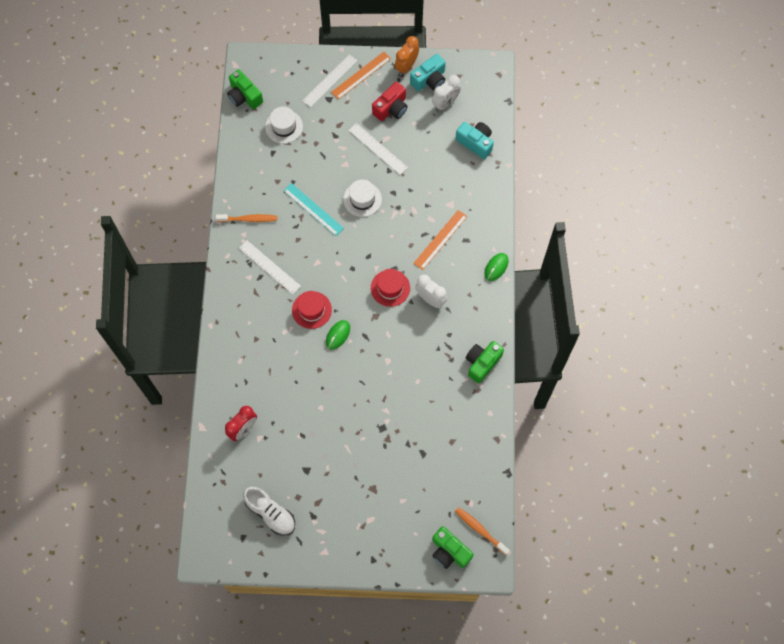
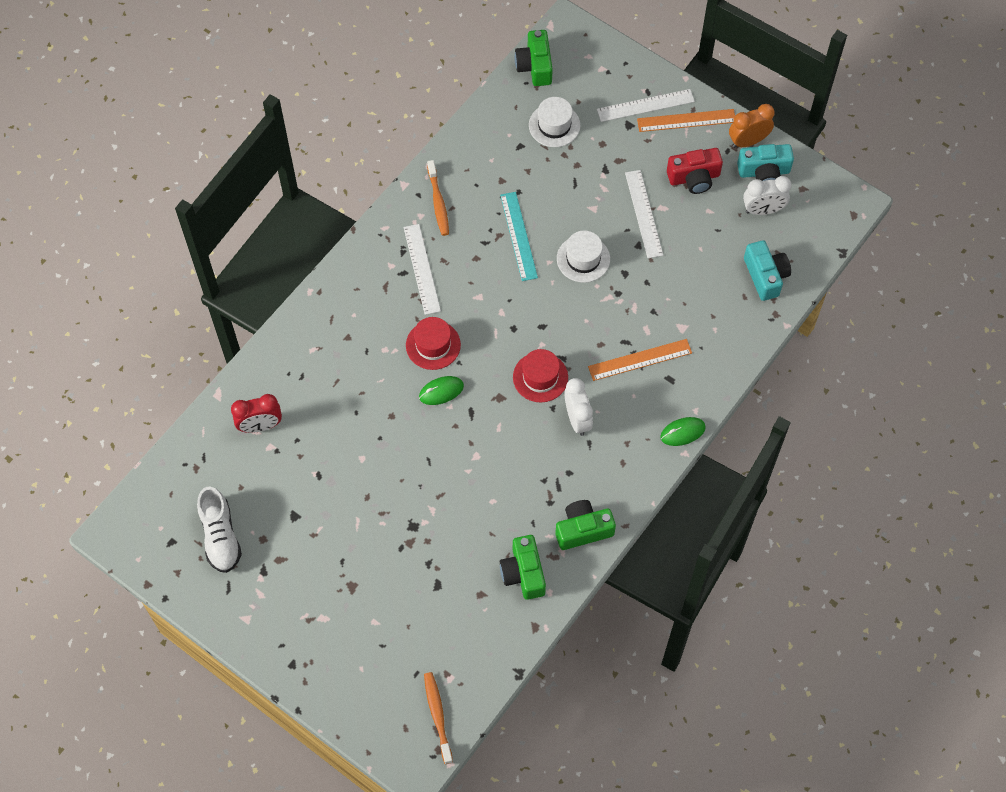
camera: 35 degrees right, 5 degrees down
orange toothbrush [216,214,277,222] -> orange toothbrush turned 45 degrees clockwise [427,160,449,236]
green camera [432,526,474,569] -> green camera moved to [500,535,546,600]

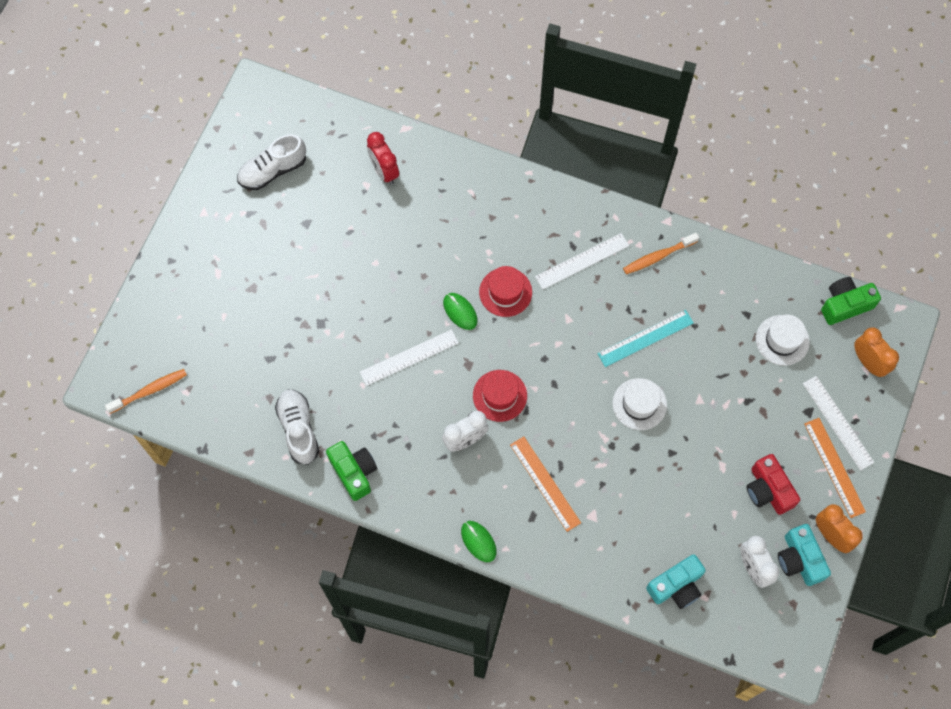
camera: 75 degrees right, 5 degrees up
green camera [500,535,546,600] -> white shoe [275,389,319,465]
white ruler [625,170,663,258] -> white ruler moved to [360,329,459,386]
none -> orange clock [854,327,899,377]

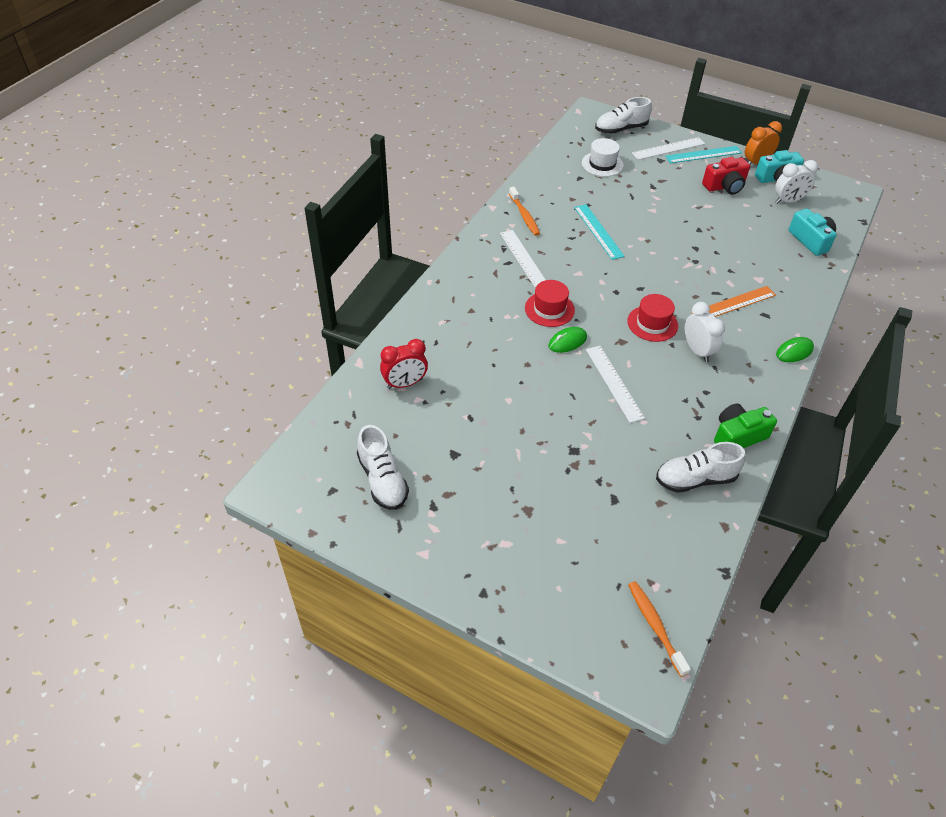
camera: 85 degrees left, 20 degrees down
white hat [613,378,667,430] -> none
orange ruler [804,418,866,518] -> turquoise ruler [665,146,742,163]
green camera [821,277,881,325] -> none
orange clock [854,327,899,377] -> white shoe [595,97,652,134]

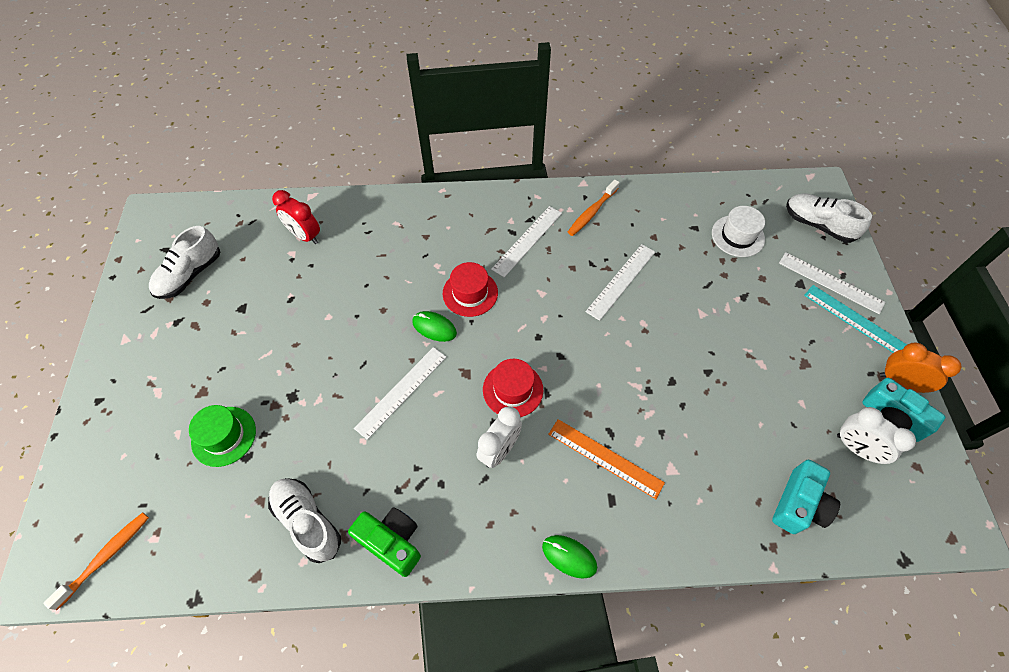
camera: 60 degrees right, 10 degrees up
turquoise ruler [574,204,625,260] -> white ruler [586,244,655,321]
red camera [702,157,750,195] -> none
none -> green hat [189,405,256,467]

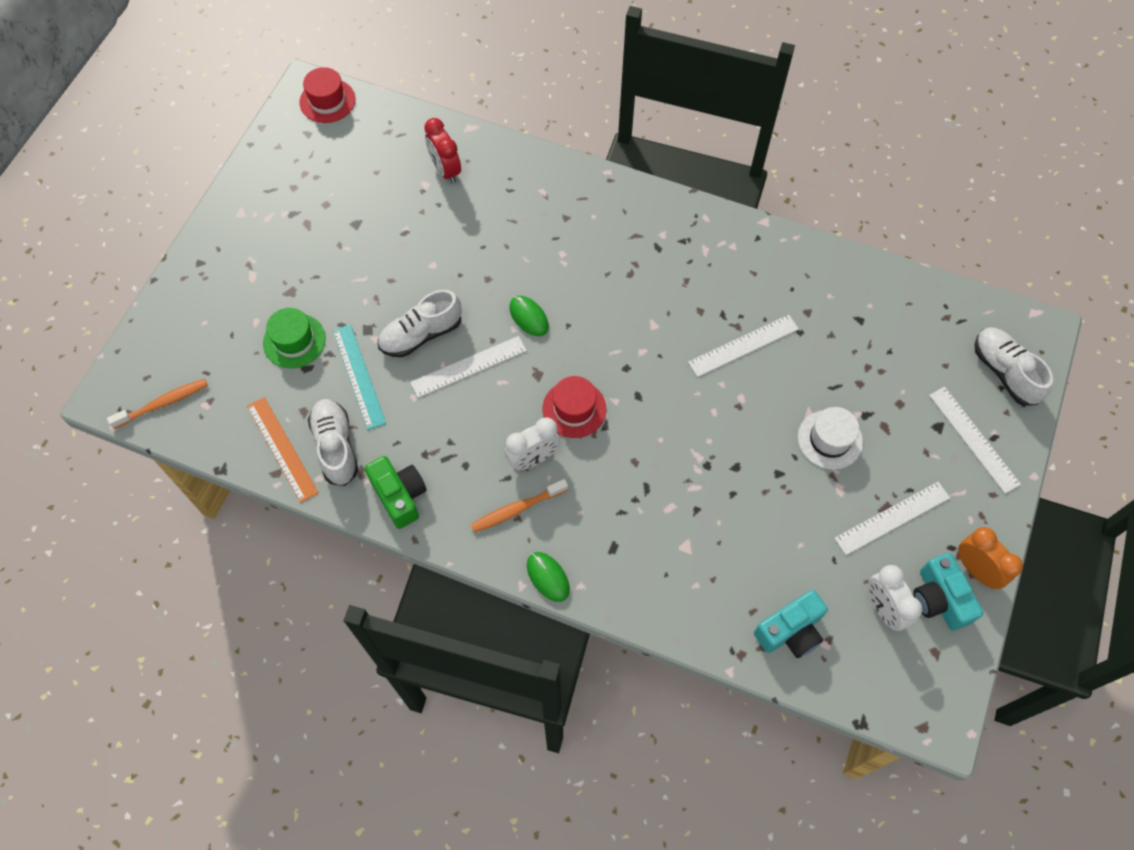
camera: 25 degrees right, 5 degrees up
white shoe [149,226,220,299] -> white shoe moved to [378,290,462,357]
red hat [443,262,498,317] -> red hat moved to [299,67,355,123]
white ruler [491,206,562,277] -> white ruler moved to [834,482,950,555]
orange ruler [548,419,665,499] -> orange ruler moved to [247,397,319,503]
orange toothbrush [568,179,620,236] -> orange toothbrush moved to [471,479,568,533]
white hat [712,206,765,257] -> white hat moved to [798,407,863,470]
turquoise ruler [804,285,907,353] -> turquoise ruler moved to [333,324,386,430]

